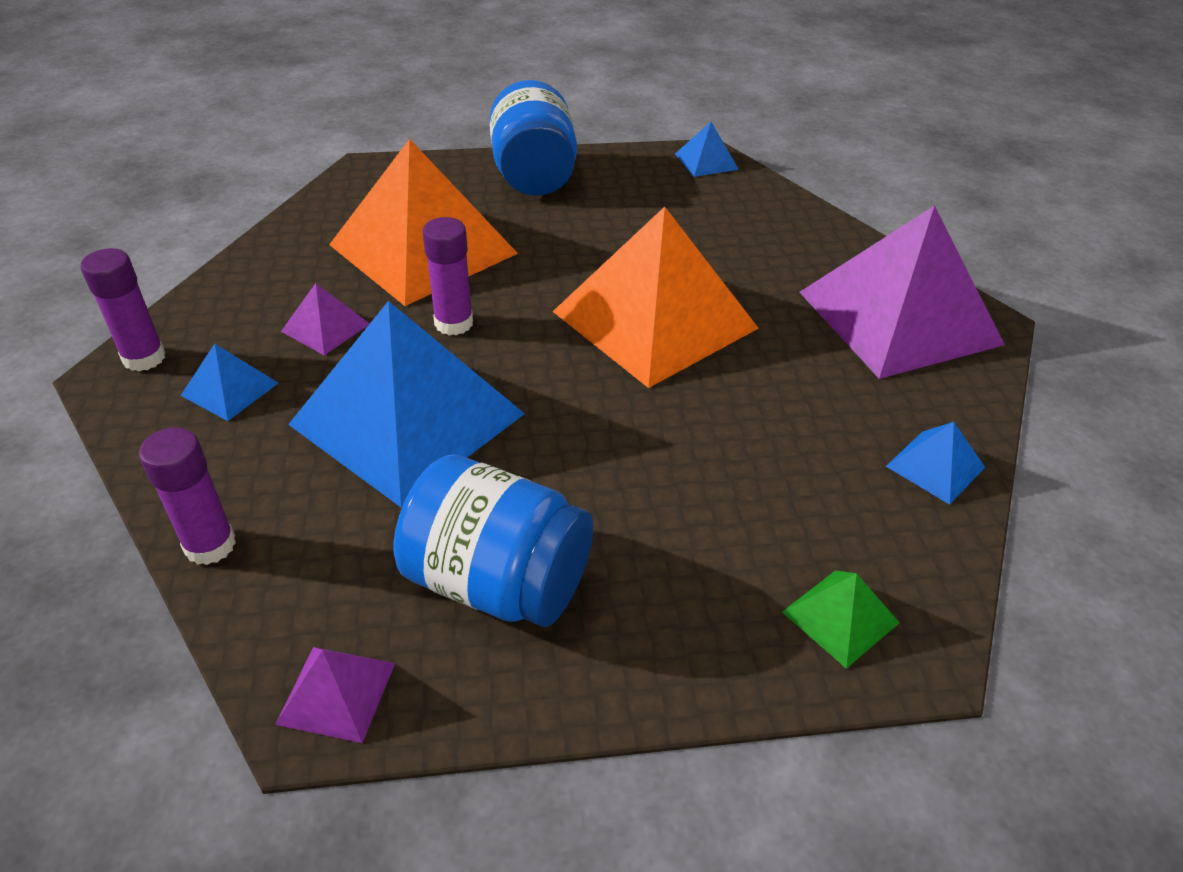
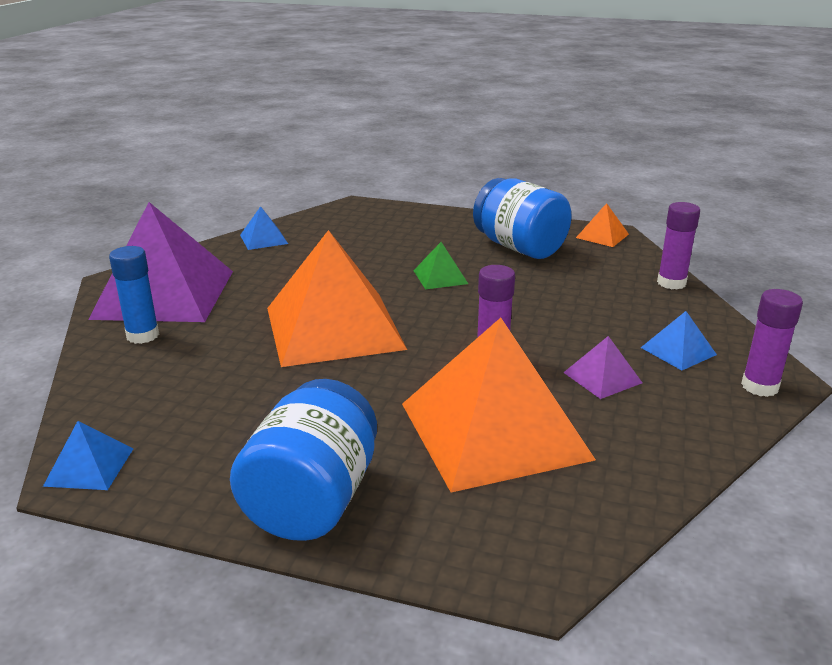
camera: 155 degrees left, 15 degrees down
purple pyramid [275,647,395,743] -> orange pyramid [576,203,629,247]
blue pyramid [288,301,525,507] -> none
green pyramid [782,571,900,669] -> green pyramid moved to [413,242,468,289]
none -> blue glue stick [109,246,159,344]

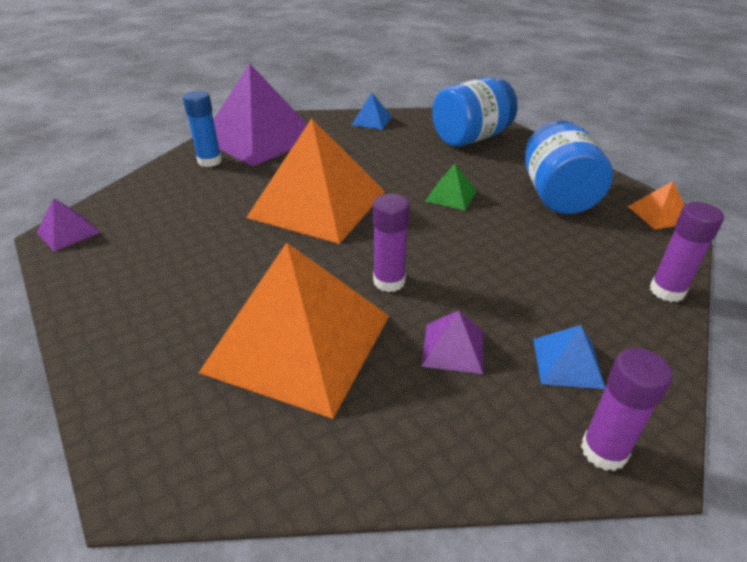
camera: 40 degrees right, 10 degrees up
blue pyramid [43,421,134,490] -> purple pyramid [37,198,101,251]
blue jar [230,379,377,541] -> blue jar moved to [432,77,518,147]

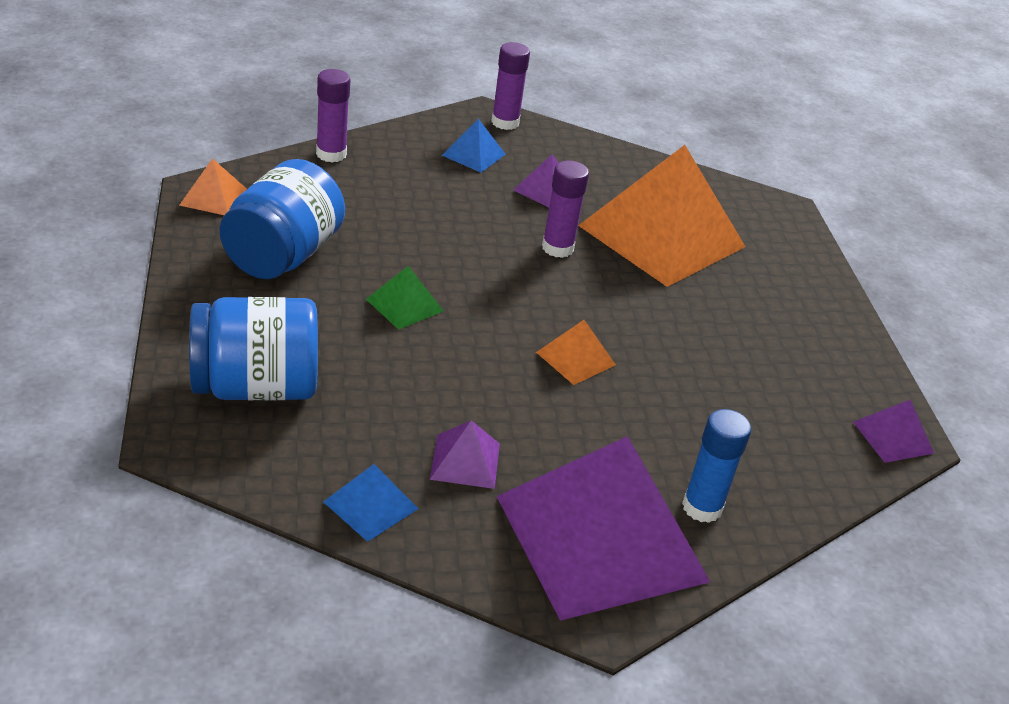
camera: 160 degrees left, 0 degrees up
orange pyramid [246,118,385,244] -> orange pyramid [536,320,616,385], size x0.41
none -> purple pyramid [430,420,500,489]

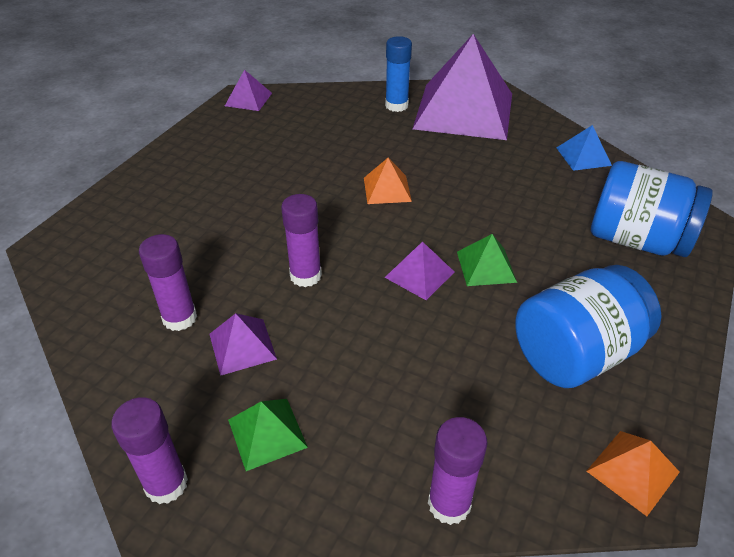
camera: 140 degrees left, 5 degrees up
purple pyramid [430,420,500,489] -> purple pyramid moved to [384,241,454,300]
blue pyramid [442,119,506,173] -> green pyramid [228,399,308,471]
orange pyramid [578,145,746,287] -> none
none -> purple glue stick [139,234,197,331]

